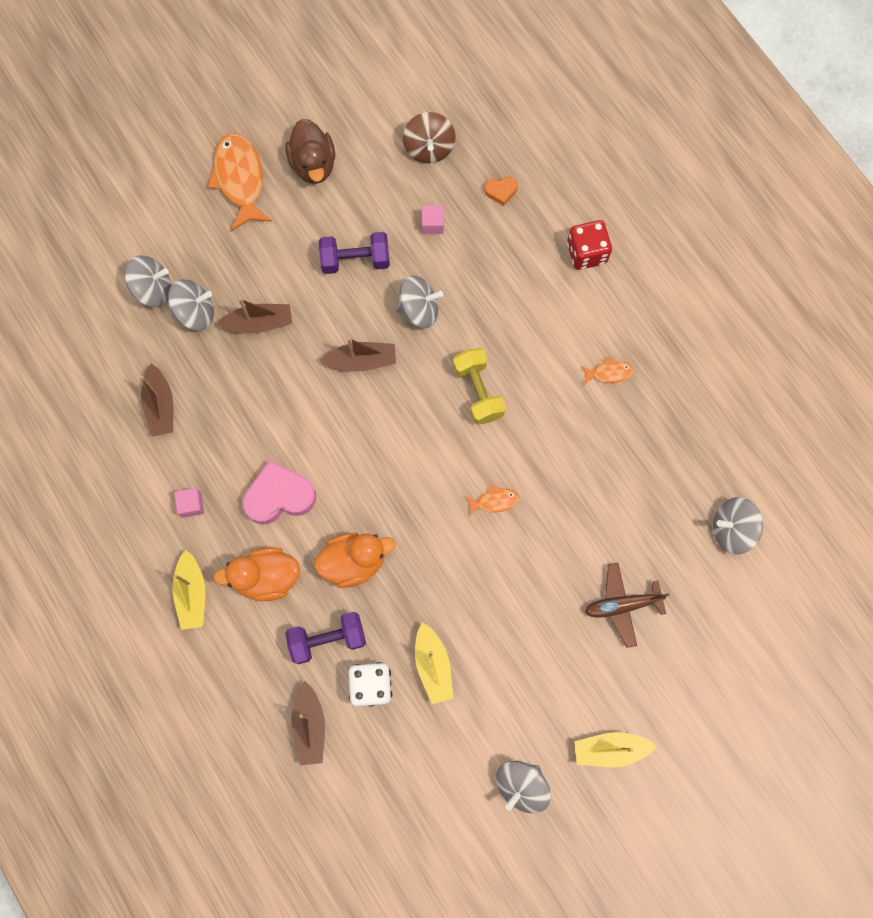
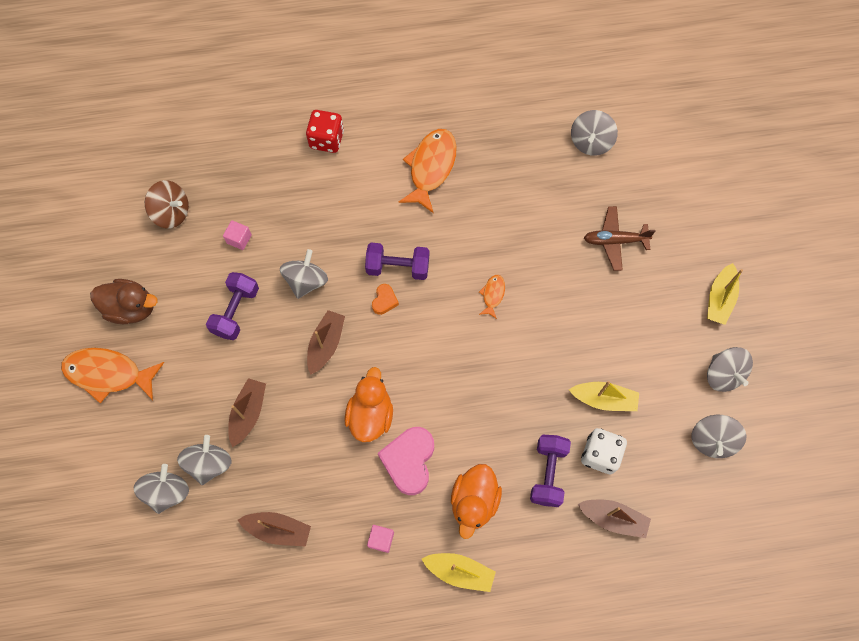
camera: 65 degrees left, 5 degrees down
orange duck [314,533,396,588] -> orange duck moved to [345,367,393,442]
yellow dumbbell [453,348,506,425] -> purple dumbbell [365,243,429,280]
orange heart [484,177,518,206] -> orange heart moved to [372,284,399,315]
orange fish [581,357,634,385] -> orange fish [398,129,457,213], size x2.10
brown plane [585,563,669,648] -> brown plane turned 75 degrees clockwise [584,206,656,271]
none -> grey spinning top [691,415,746,458]

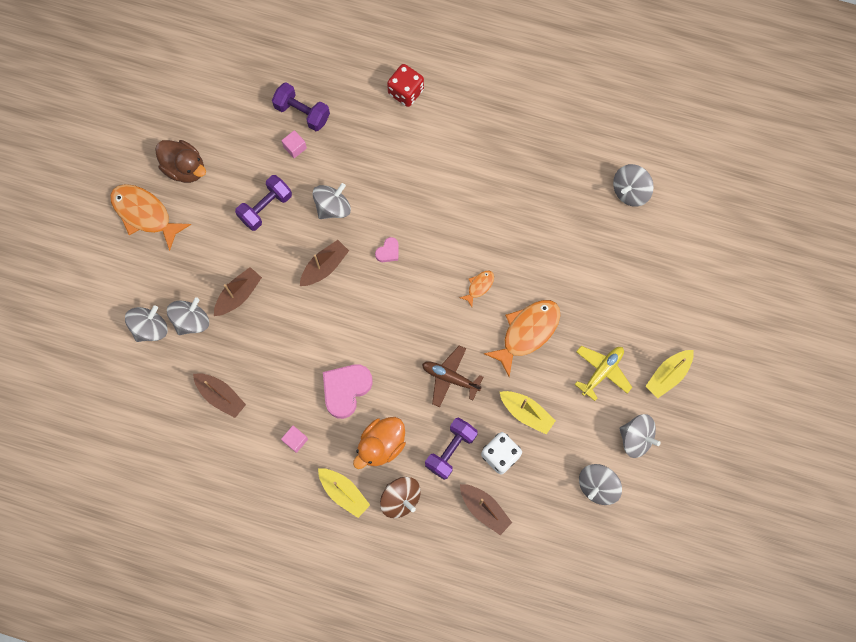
camera: 25 degrees right, 5 degrees up
brown spinning top [145,180,189,228] -> brown spinning top moved to [380,477,421,518]
orange duck [345,367,393,442] -> none
purple dumbbell [365,243,429,280] -> purple dumbbell moved to [272,83,330,131]
orange heart [372,284,399,315] -> pink heart [375,237,399,262]
orange fish [398,129,457,213] -> orange fish moved to [483,300,560,377]
brown plane [584,206,656,271] -> brown plane moved to [422,345,483,407]
grey spinning top [707,347,753,392] -> grey spinning top turned 60 degrees counterclockwise [619,414,661,458]
none -> yellow plane [574,346,633,401]

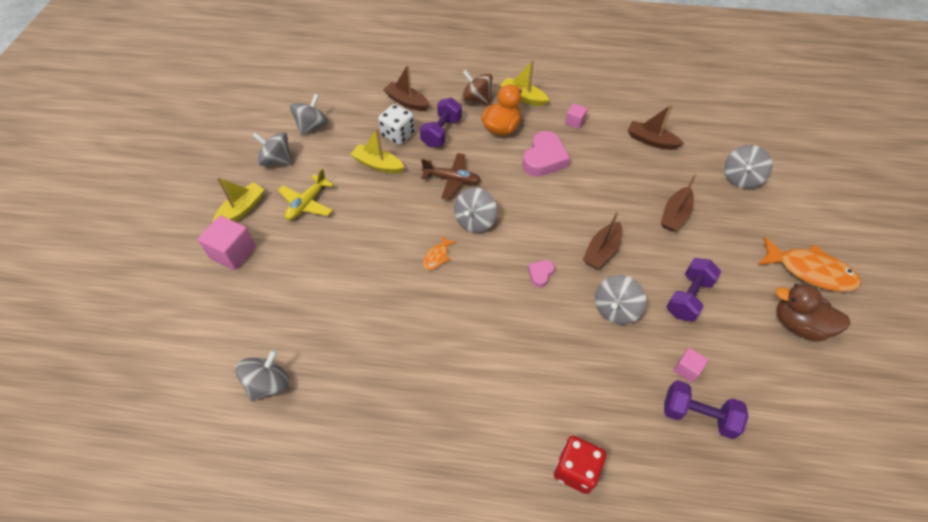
camera: 170 degrees right, 20 degrees down
grey spinning top [167,297,209,335] -> grey spinning top moved to [454,187,497,233]
orange fish [483,300,560,377] -> none
none -> pink cube [197,216,256,270]

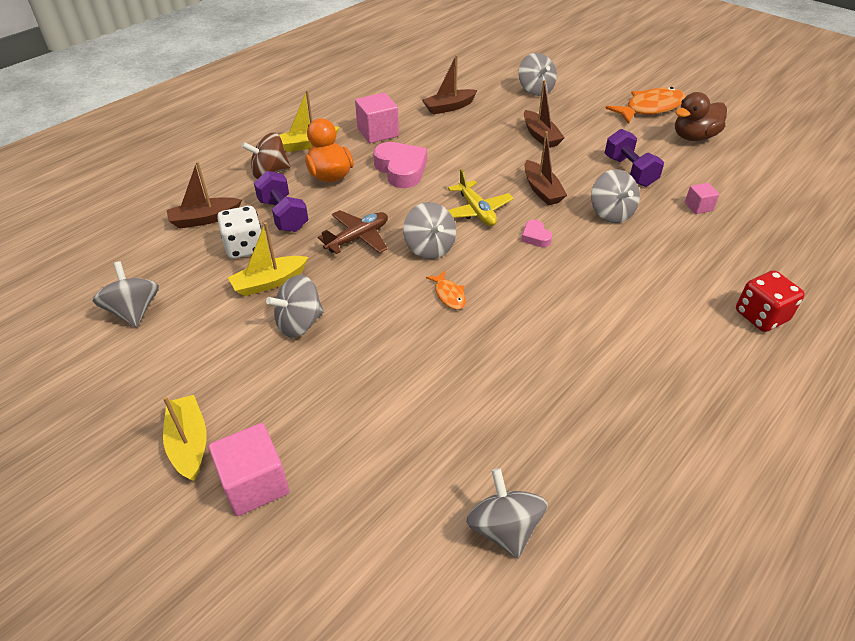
camera: 55 degrees left, 10 degrees down
grey spinning top [252,132,292,166] -> grey spinning top moved to [266,275,324,338]
yellow plane [278,168,334,220] -> yellow plane moved to [448,169,514,226]
pink cube [565,103,588,129] -> pink cube [355,93,399,143], size x1.80
purple dumbbell [664,380,748,439] -> none

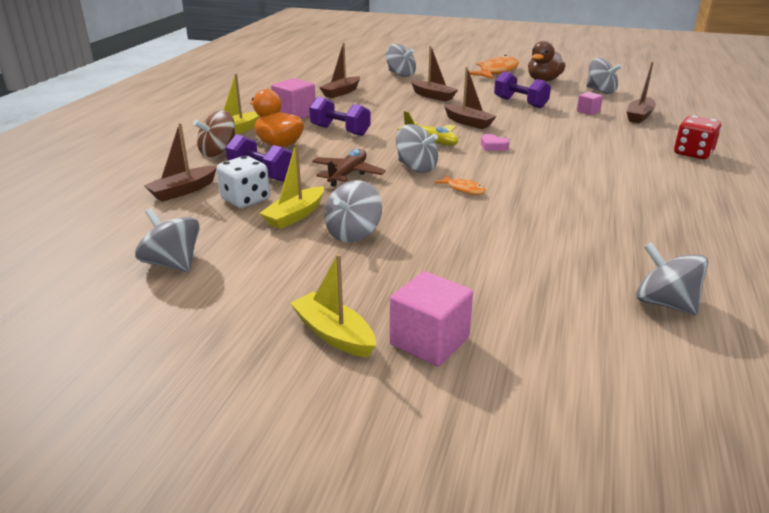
camera: 25 degrees left, 15 degrees down
pink heart [373,142,427,188] -> purple dumbbell [309,97,371,136]
grey spinning top [591,169,640,223] -> grey spinning top moved to [586,58,622,94]
none -> brown boat [627,62,656,123]

